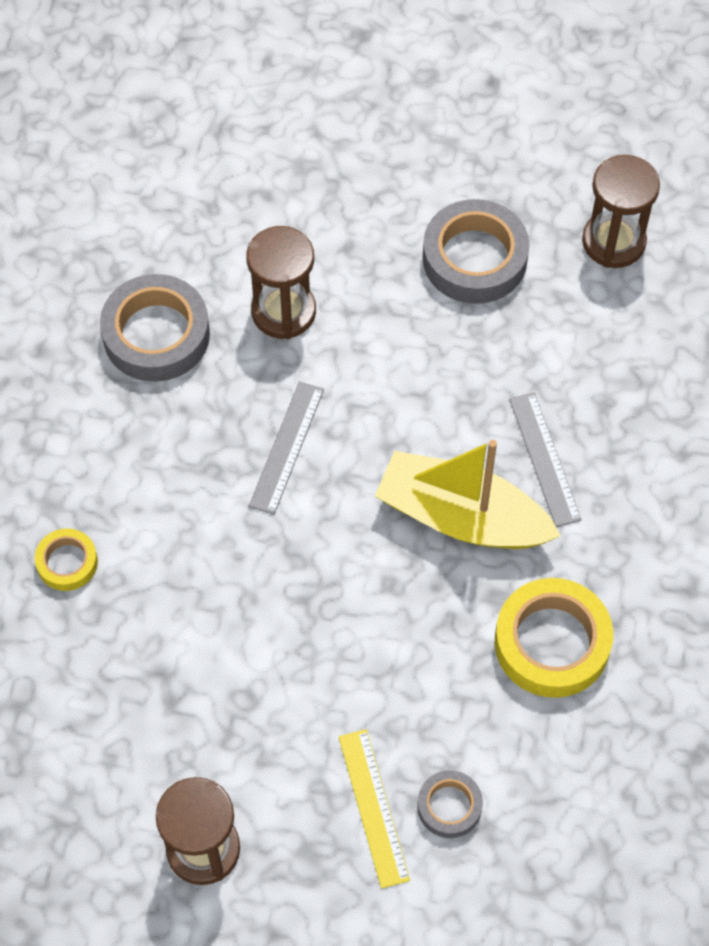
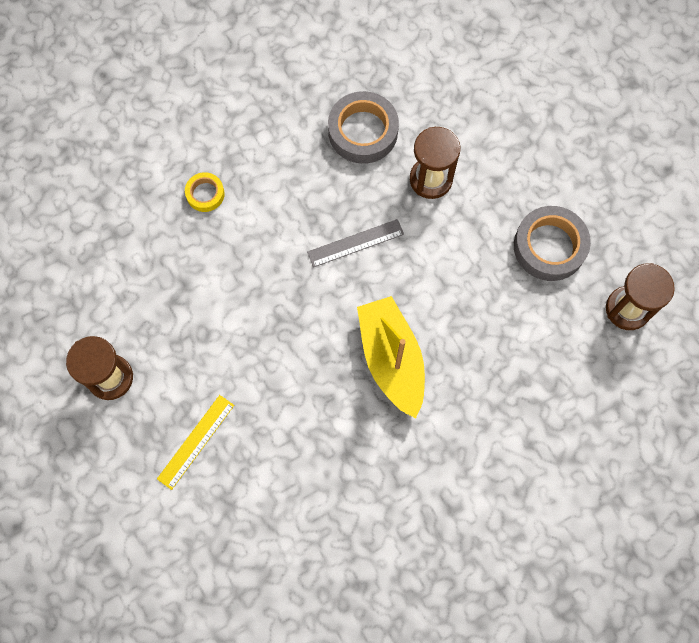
camera: 50 degrees right, 10 degrees up
grey tape [417,770,483,838] -> none
yellow tape [495,578,613,698] -> none
grey ruler [509,393,582,527] -> none

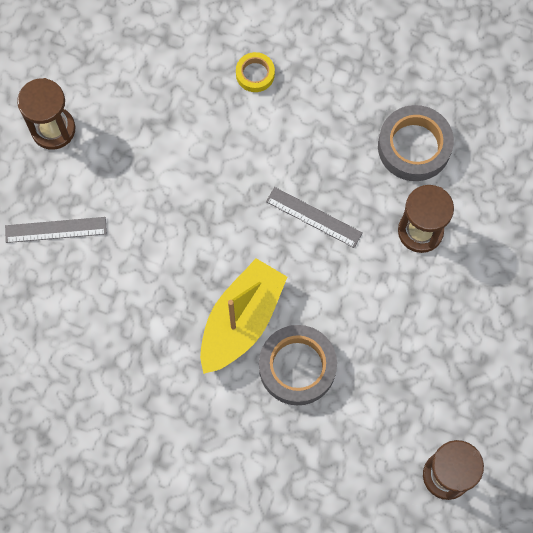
camera: 50 degrees right, 0 degrees up
yellow ruler [157,395,234,490] -> grey ruler [5,217,107,243]
grey tape [514,206,591,281] -> grey tape moved to [259,325,337,405]

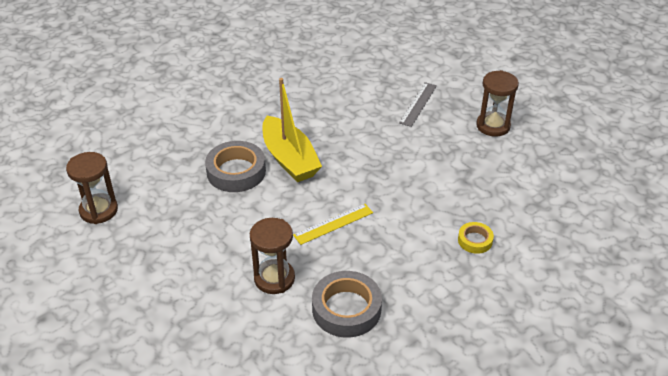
camera: 120 degrees right, 30 degrees down
grey ruler [266,187,363,248] -> yellow ruler [293,204,373,245]

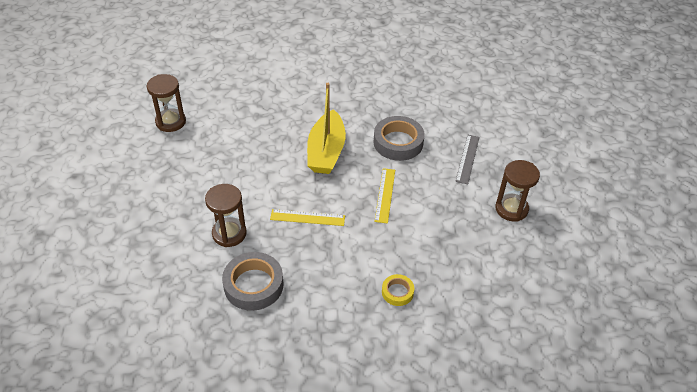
camera: 35 degrees right, 5 degrees up
grey tape [205,141,266,192] -> grey tape moved to [373,116,425,161]
grey ruler [399,82,437,127] -> grey ruler turned 45 degrees counterclockwise [455,135,479,184]
none -> yellow ruler [374,168,395,224]

